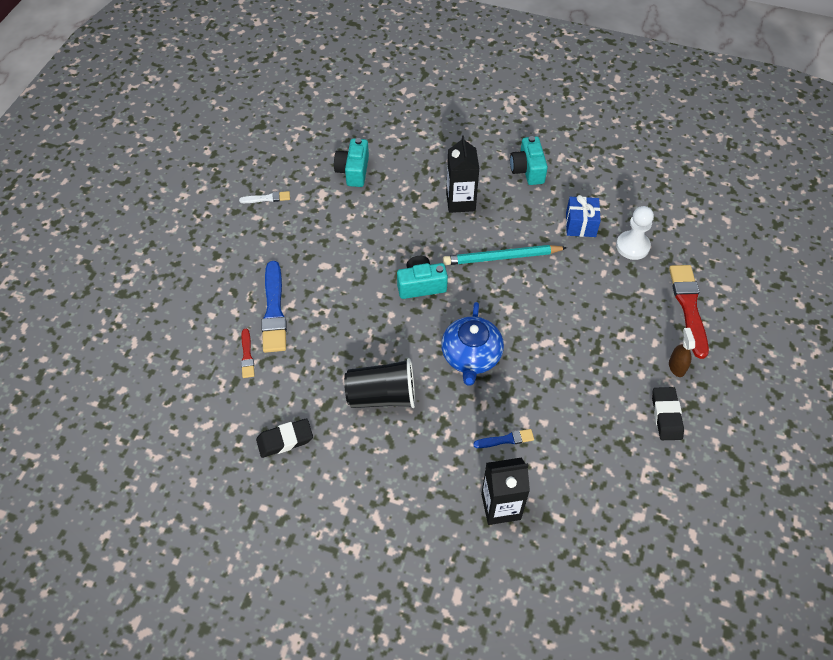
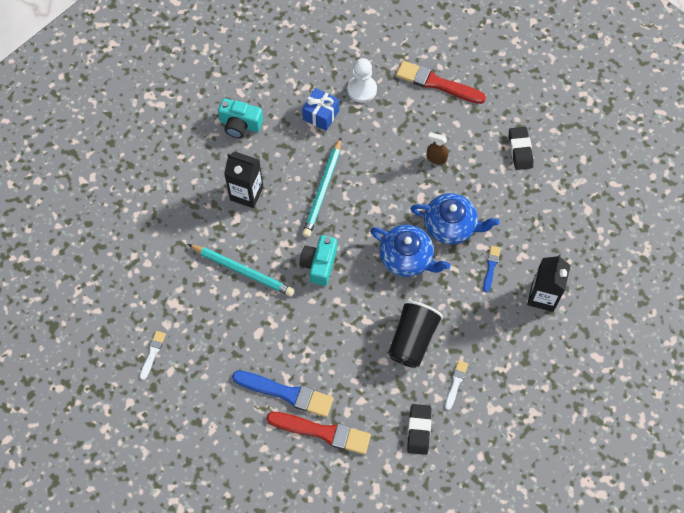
camera: 65 degrees left, 10 degrees up
red brush [241,329,255,378] -> red brush [267,412,371,454], size x1.98
turquoise camera [334,138,369,187] -> none
black eraser [652,387,684,440] -> black eraser turned 60 degrees clockwise [509,127,534,170]
brown spray bottle [669,328,695,377] -> brown spray bottle moved to [427,132,448,165]
none -> turquoise pencil [188,244,294,296]
none -> blue teapot [411,193,499,244]
none -> white brush [445,360,468,410]

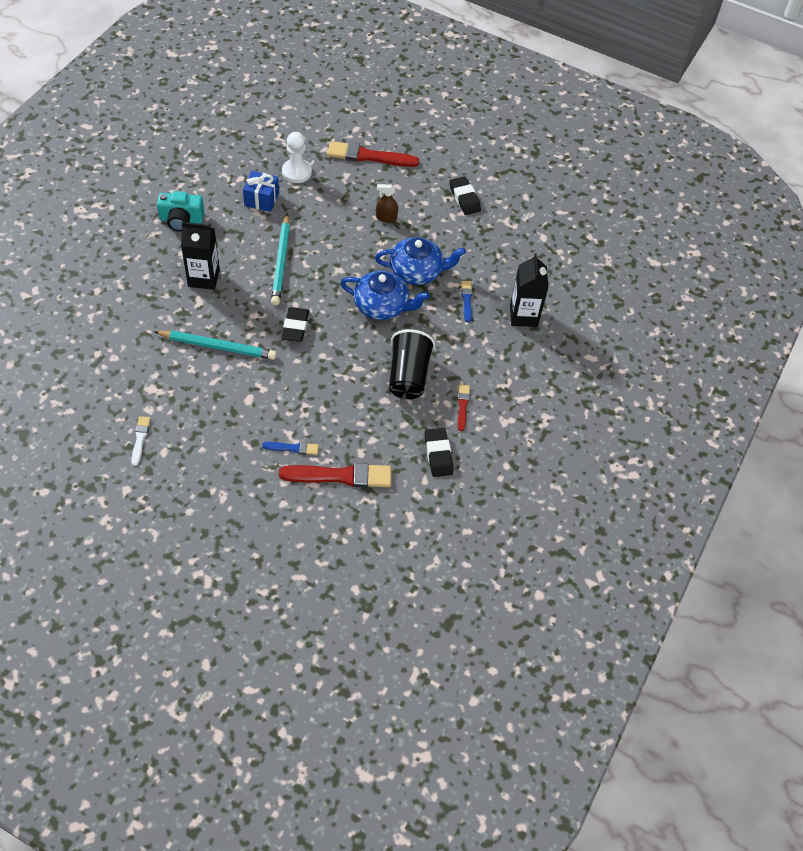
camera: 20 degrees left, 10 degrees down
blue brush [232,370,334,417] -> blue brush [262,442,319,455], size x0.51
turquoise camera [300,235,337,286] -> black eraser [281,307,309,342]
white brush [445,360,468,410] -> red brush [457,384,470,431]

